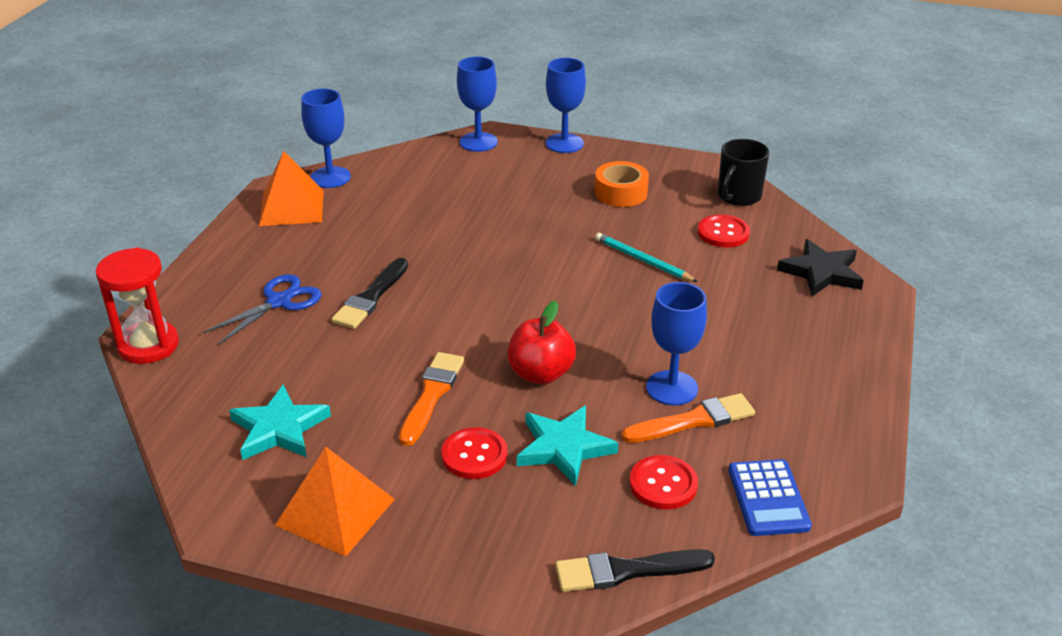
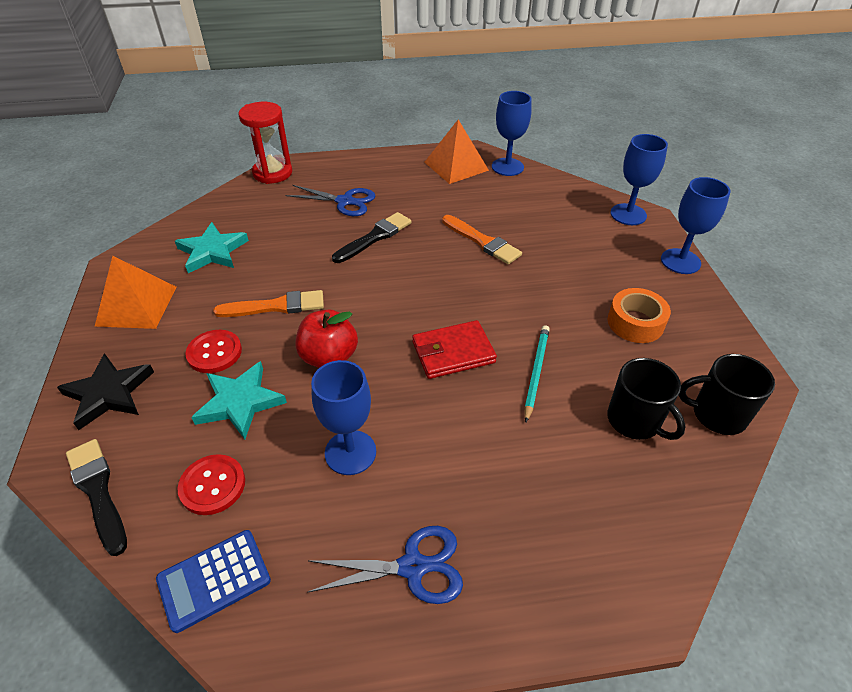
camera: 65 degrees right, 10 degrees up
black brush [331,258,408,329] -> black brush turned 135 degrees clockwise [332,212,412,263]
orange brush [622,393,755,443] -> orange brush moved to [442,215,522,264]
red button [698,214,750,247] -> black mug [607,358,685,440]
black star [777,239,864,296] -> black star moved to [57,353,154,430]
none -> blue scissors [307,526,463,604]
none -> red wallet [412,320,497,379]

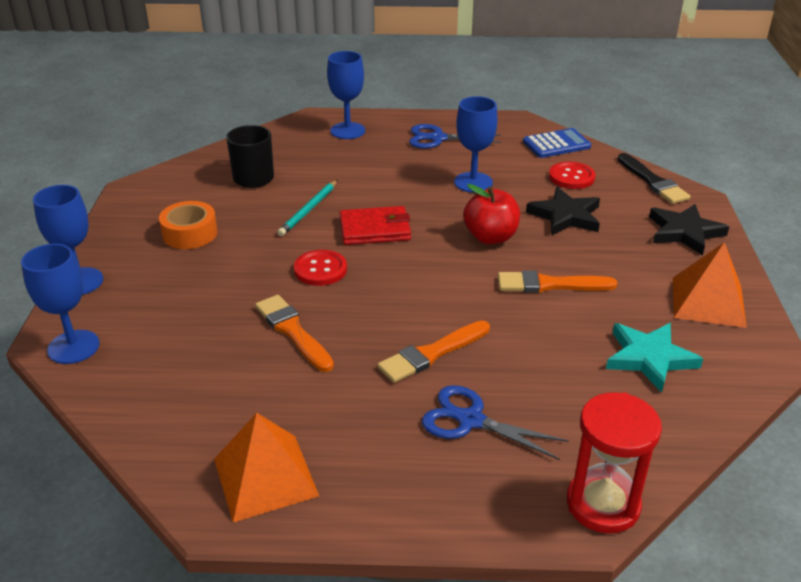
camera: 170 degrees left, 10 degrees down
red button [185,330,242,373] -> red button moved to [294,250,347,286]
turquoise star [191,361,287,439] -> black star [526,187,600,235]
black brush [332,212,412,263] -> orange brush [377,320,490,383]
blue goblet [492,91,532,176] -> blue goblet moved to [327,51,365,139]
black mug [678,354,775,435] -> none

